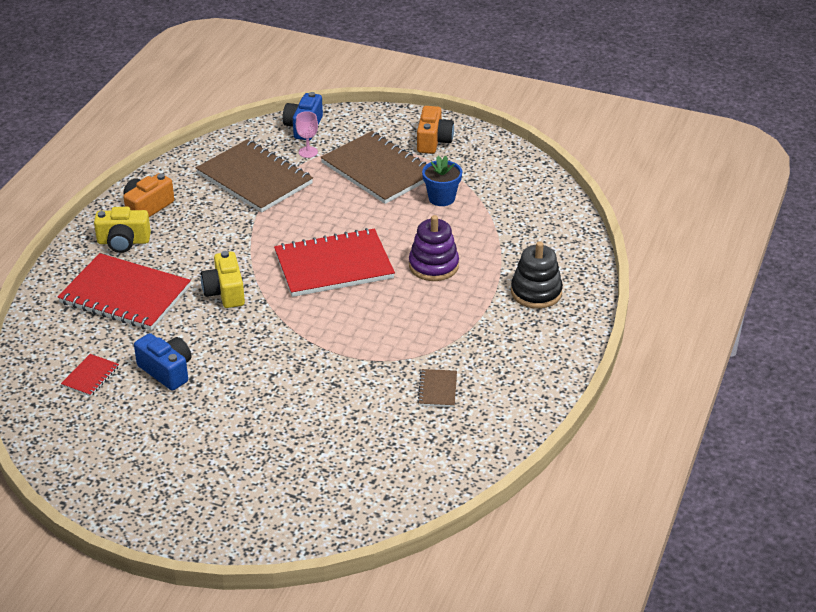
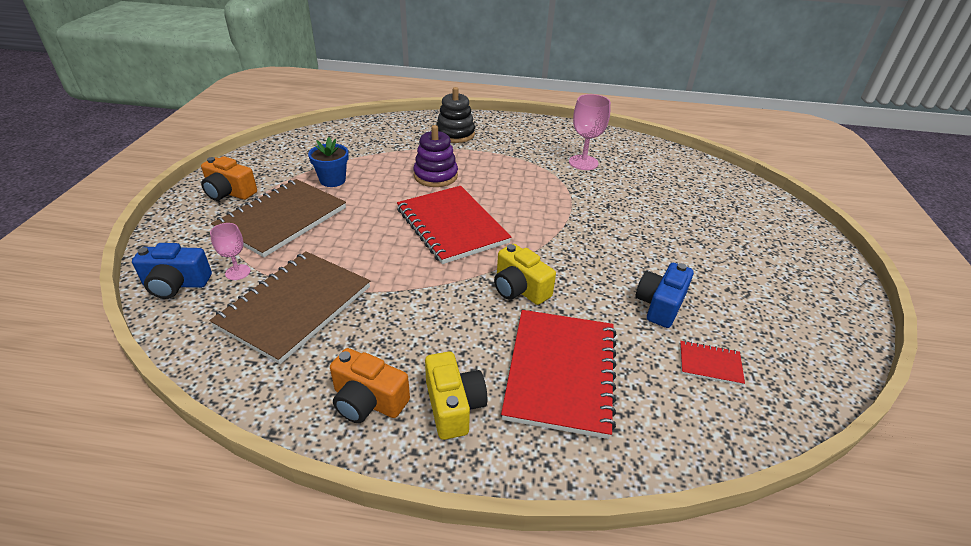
camera: 105 degrees left, 0 degrees up
yellow camera [201,251,245,308] -> yellow camera turned 75 degrees clockwise [494,244,556,305]
orange camera [417,106,454,154] -> orange camera turned 150 degrees counterclockwise [201,156,257,201]
brown notebook [417,369,457,407] -> pink goblet [569,94,611,170]

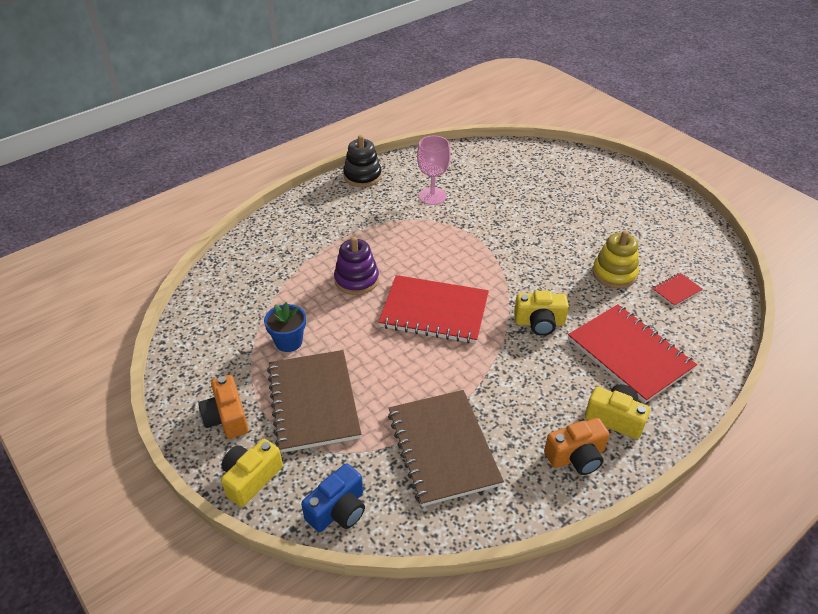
camera: 45 degrees left, 5 degrees up
orange camera [201,156,257,201] -> orange camera turned 90 degrees clockwise [198,375,248,439]
pink goblet [210,223,251,280] -> none
black stacking toy [436,87,475,143] -> black stacking toy moved to [343,135,382,187]
blue camera [636,263,694,328] -> yellow stacking toy [592,230,639,288]
none -> yellow camera [221,439,283,507]

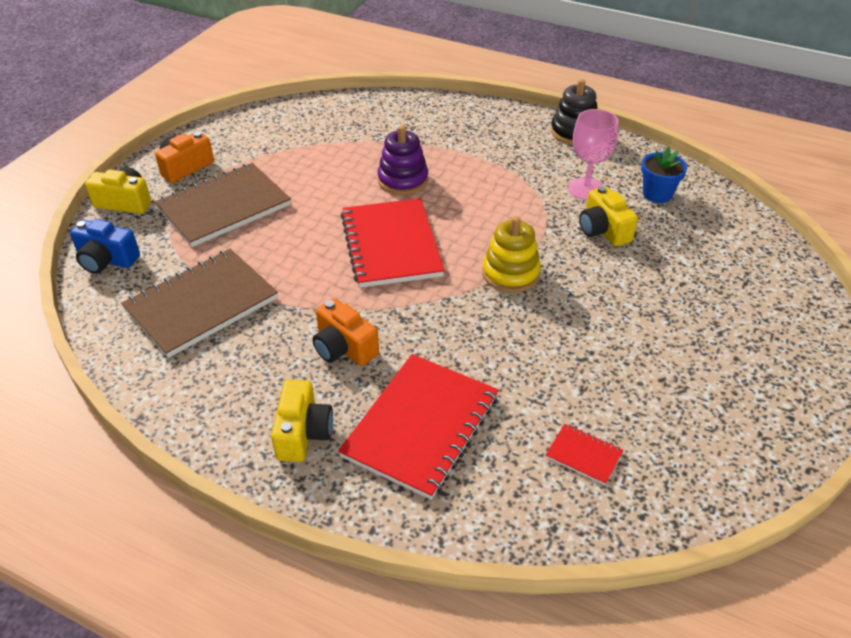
camera: 65 degrees right, 0 degrees up
blue flower pot [264,302,306,352] -> blue flower pot moved to [641,147,687,203]
yellow camera [514,291,569,336] -> yellow camera moved to [579,186,638,246]
orange camera [544,418,609,475] -> orange camera moved to [312,298,379,366]
yellow stacking toy [592,230,639,288] -> yellow stacking toy moved to [482,216,541,293]

